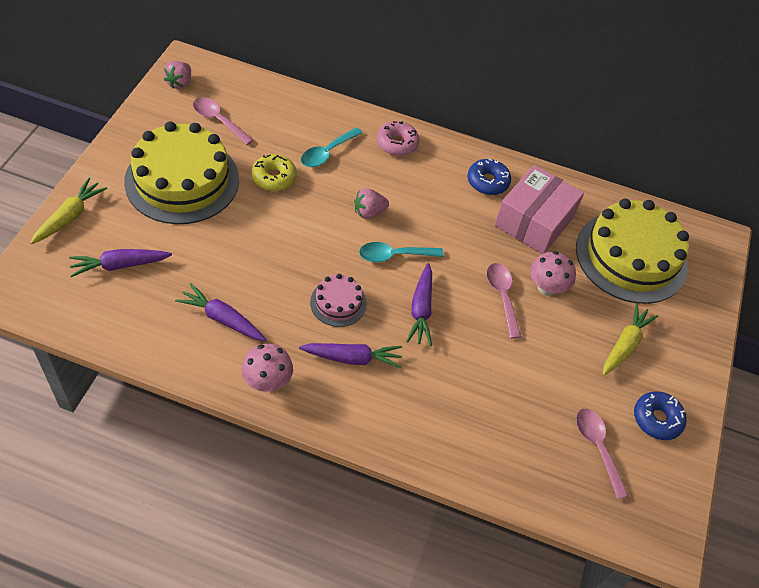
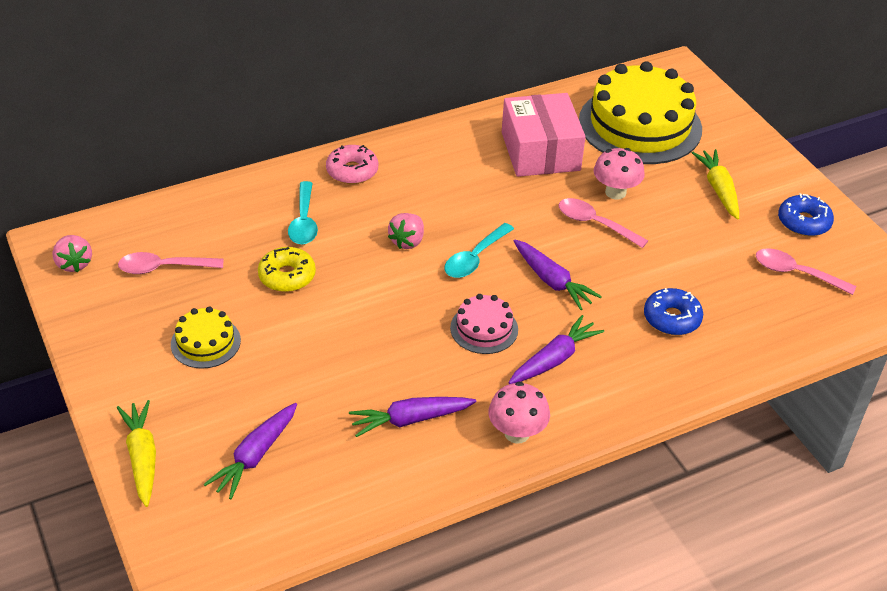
camera: 40 degrees left, 10 degrees down
yellow cake [124,121,239,224] -> yellow cake [171,306,241,369], size x0.46
blue donut [468,159,511,195] -> blue donut moved to [644,288,703,335]

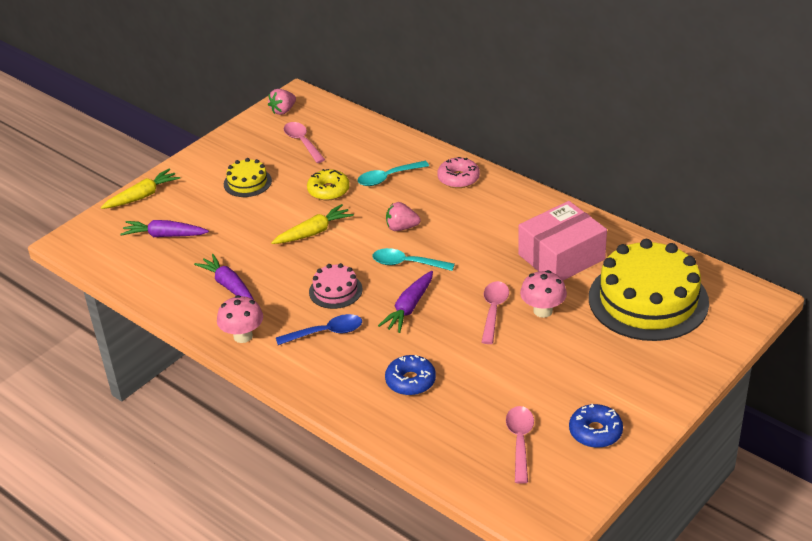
camera: 70 degrees right, 5 degrees down
purple carrot [508,315,604,384] -> blue spoon [276,314,362,345]
yellow carrot [692,149,739,220] -> yellow carrot moved to [271,204,354,244]

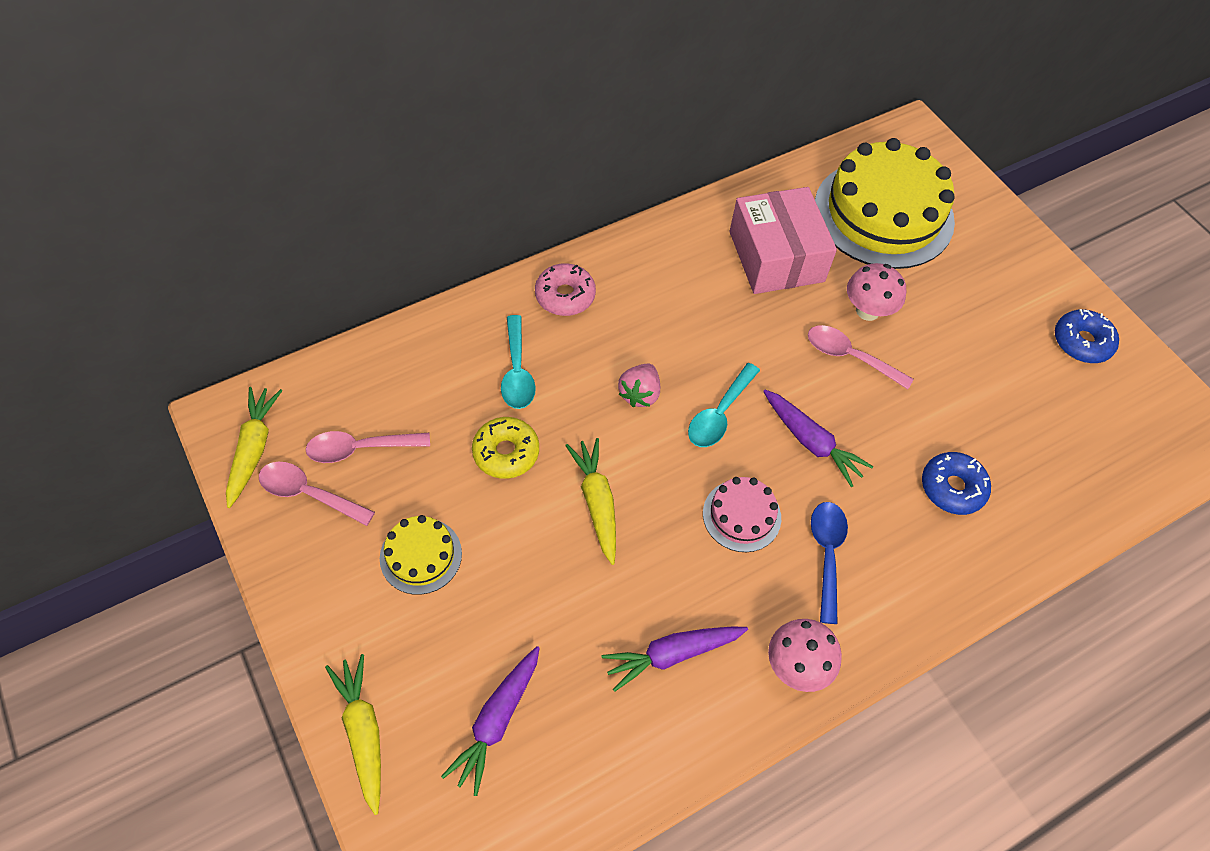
camera: 75 degrees left, 20 degrees up
pink strawberry [268,89,296,115] -> yellow carrot [226,387,282,508]
pink spoon [506,406,534,484] -> pink spoon moved to [259,462,375,526]

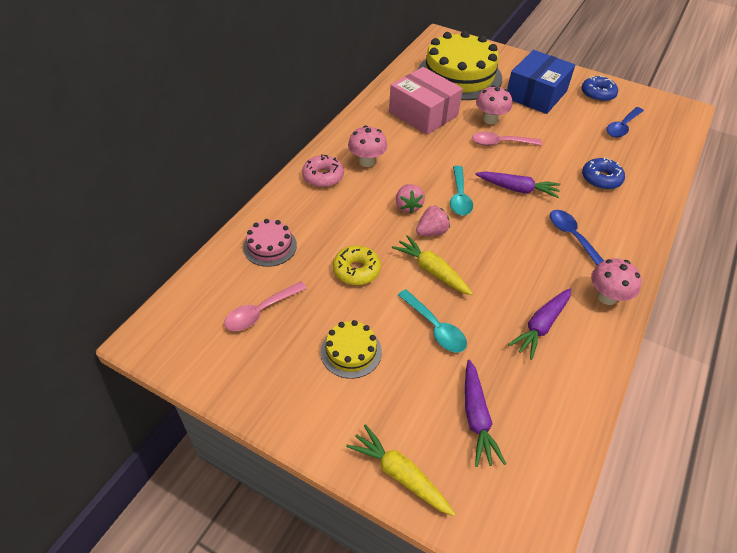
camera: 30 degrees left, 10 degrees down
yellow carrot [226,387,282,508] -> none
pink spoon [259,462,375,526] -> none
turquoise spoon [501,315,536,409] -> turquoise spoon moved to [398,289,467,352]
pink cake [703,477,781,552] -> pink cake moved to [243,219,297,267]
none -> pink mushroom [348,125,387,167]
none -> pink strawberry [416,205,450,236]
none -> blue box [507,50,575,114]
none -> blue spoon [606,107,644,137]

